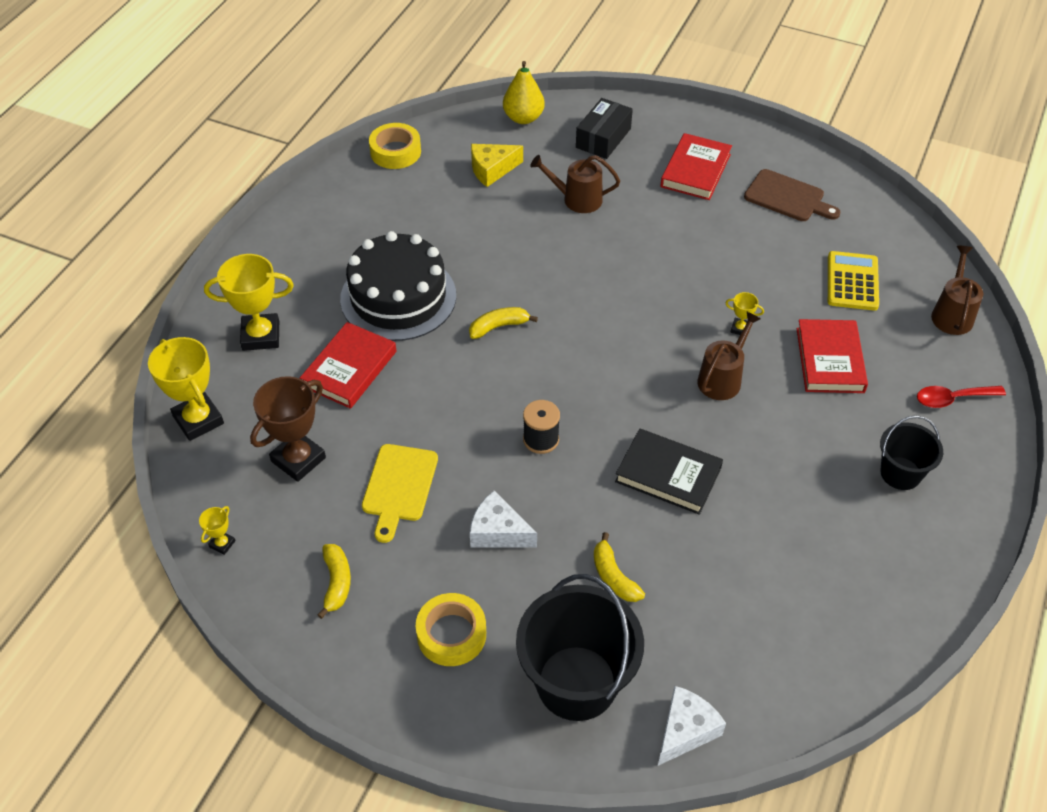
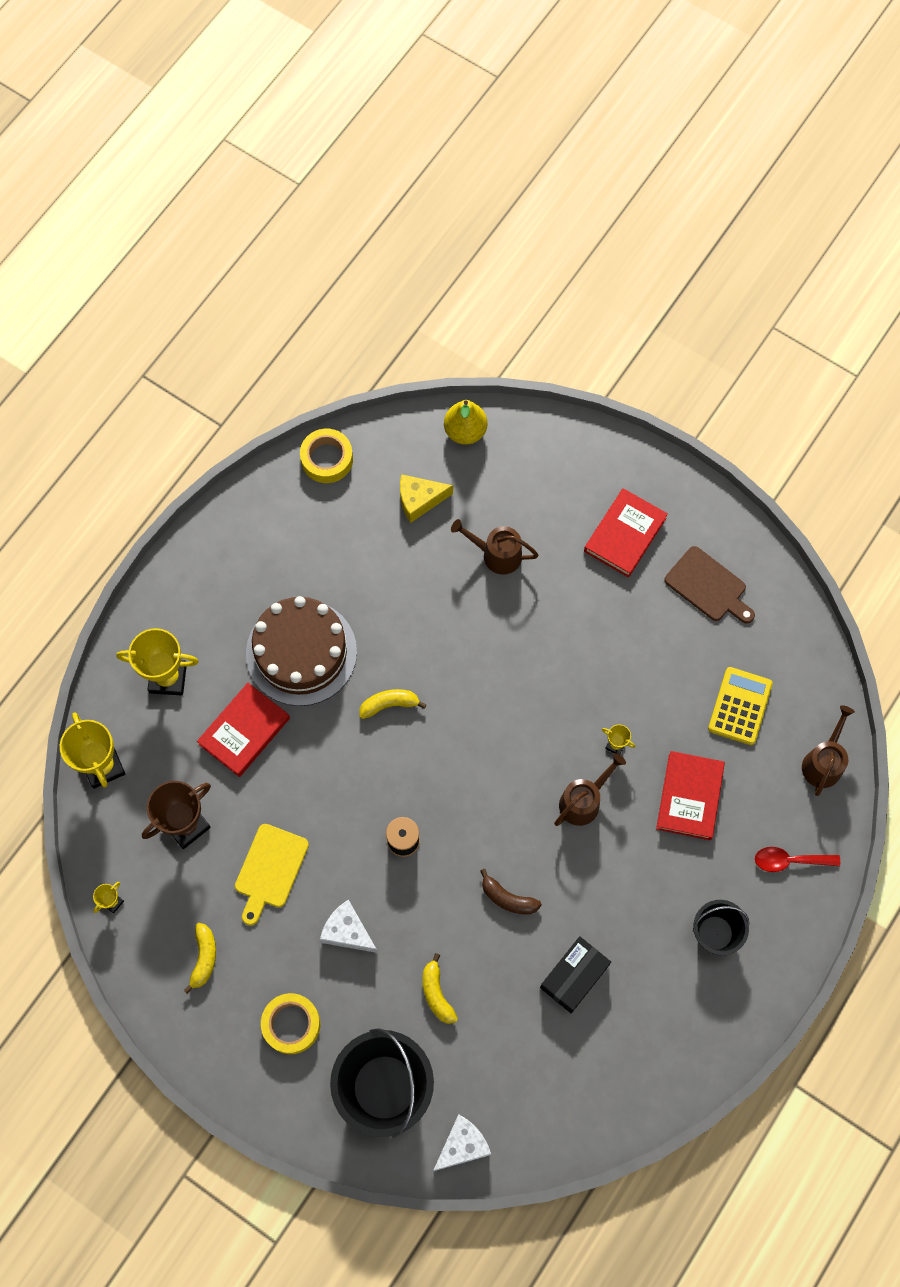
camera: 10 degrees right, 20 degrees up
black cake [340,231,456,341] -> brown cake [246,596,357,706]
black box [576,98,633,159] -> black box moved to [540,936,611,1013]
black book [615,429,723,515] -> brown banana [480,869,542,914]

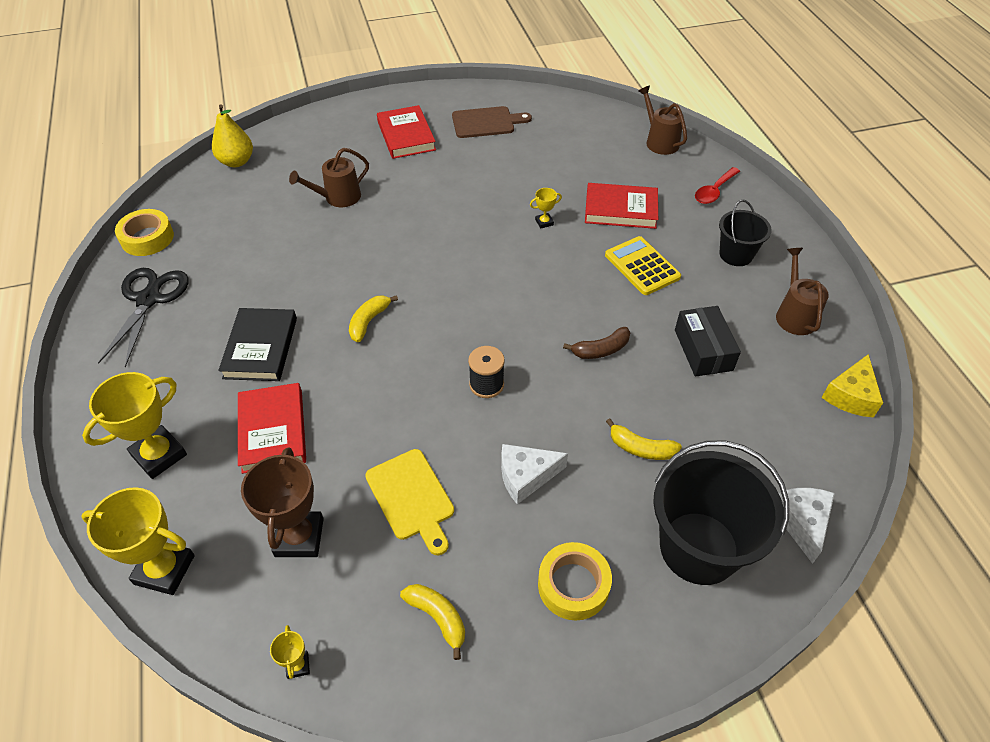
camera: 50 degrees left, 20 degrees down
brown cake [246,596,357,706] -> black book [218,308,297,381]
yellow cheese [400,474,453,523] -> yellow cheese moved to [821,354,883,418]
brown watering can [554,753,626,826] -> brown watering can moved to [776,248,829,335]
red book [656,751,725,840] -> red book turned 45 degrees counterclockwise [585,183,658,229]
yellow calculator [708,667,773,745] -> yellow calculator moved to [605,236,681,295]
none -> black scissors [98,268,189,367]

